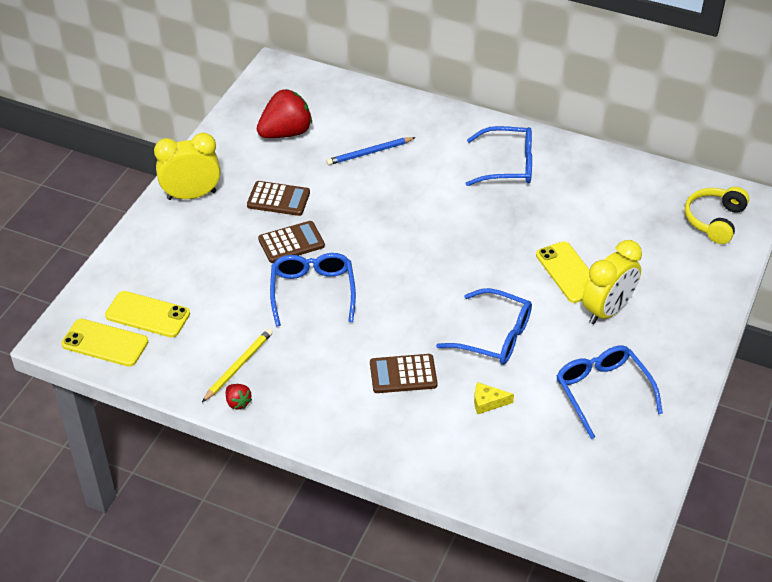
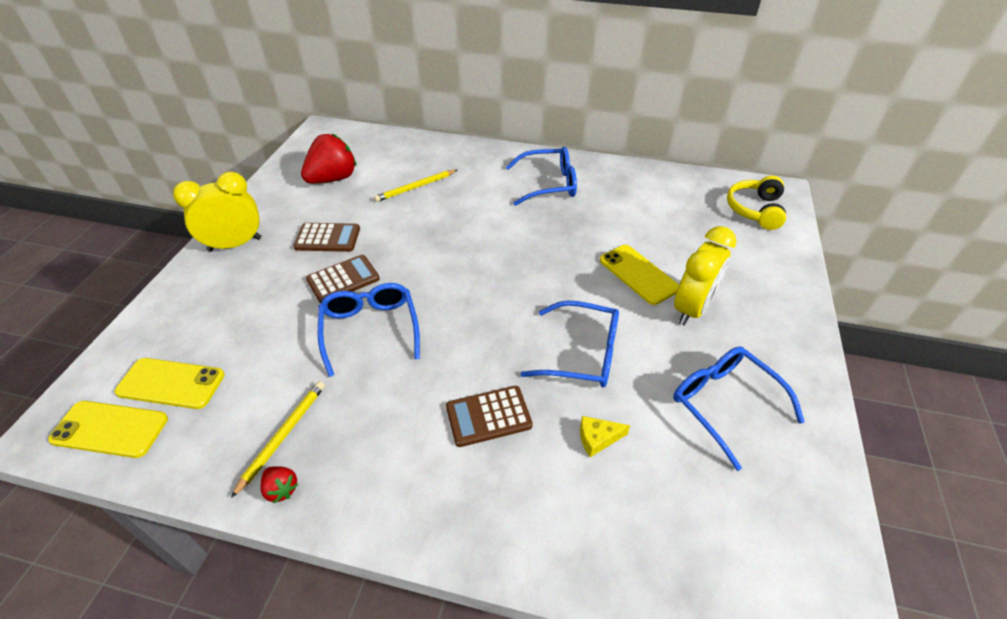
camera: 10 degrees left, 0 degrees up
blue pencil [326,137,416,165] -> yellow pencil [374,170,457,202]

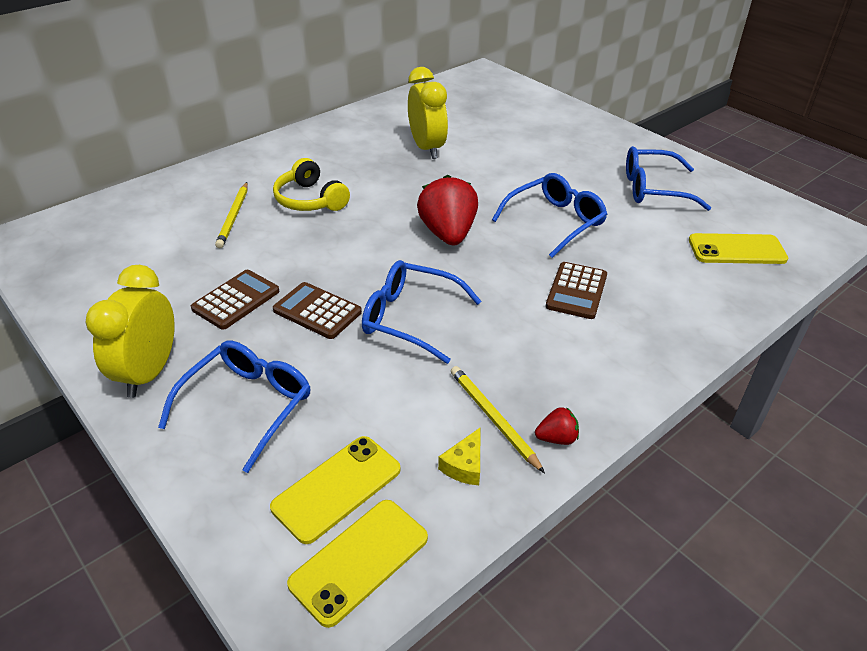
camera: 55 degrees left, 5 degrees down
red strawberry [301,134,357,183] -> red strawberry moved to [417,175,478,245]
brown calculator [306,255,380,303] -> brown calculator turned 60 degrees counterclockwise [273,282,362,339]
blue glasses [506,147,577,206] -> blue glasses moved to [158,341,310,473]
yellow cheese [580,416,630,457] -> yellow cheese moved to [438,427,481,485]
yellow phone [600,245,679,305] -> yellow phone moved to [689,233,788,264]
yellow clock [674,226,736,325] -> yellow clock moved to [408,67,448,159]
yellow headphones [727,176,786,230] -> yellow headphones moved to [273,158,350,211]

